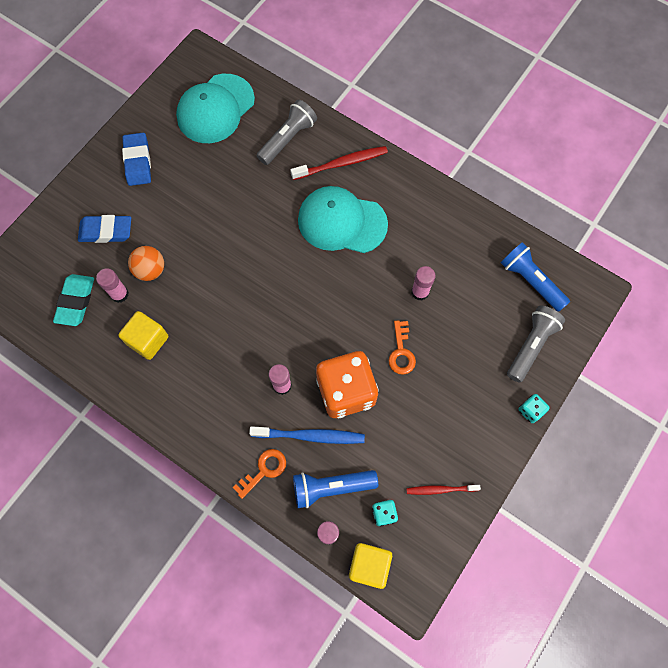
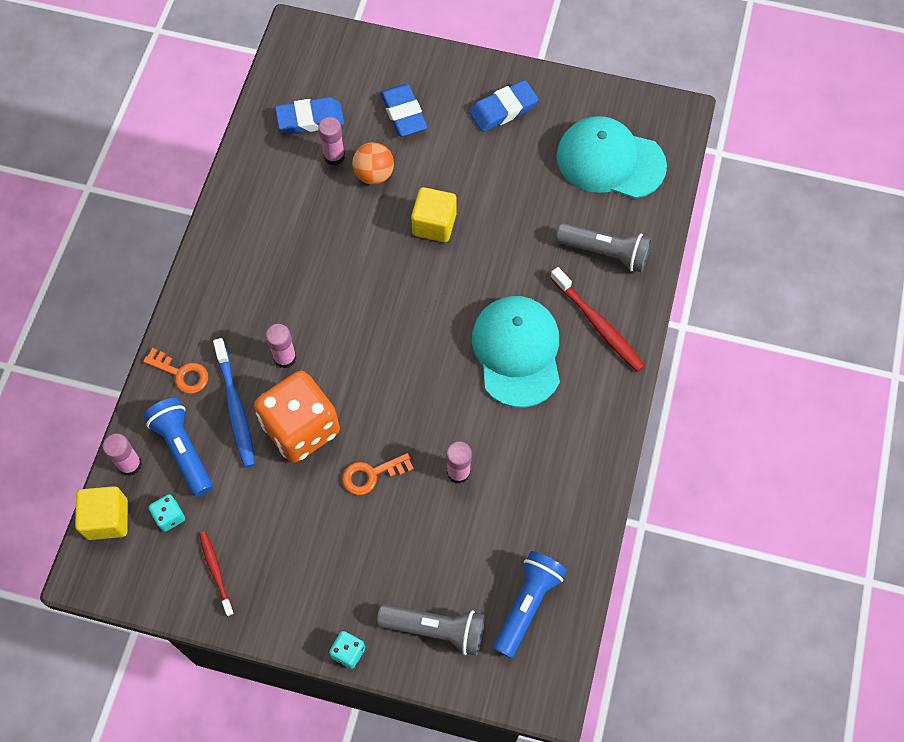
camera: 70 degrees right, 5 degrees down
turquoise eraser [53,274,94,326] -> blue eraser [275,97,344,134]
yellow cube [118,311,168,360] -> yellow cube moved to [411,187,457,242]

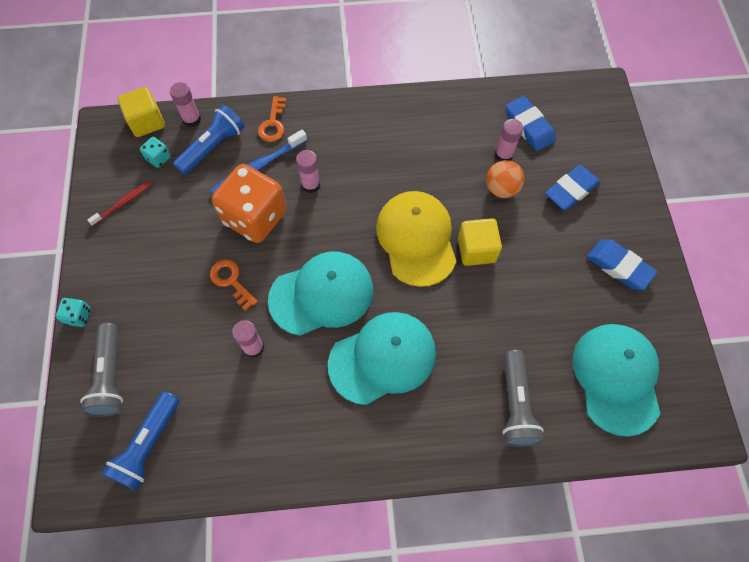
camera: 70 degrees right, 0 degrees up
blue flashlight [493,551,566,658] -> blue flashlight turned 105 degrees clockwise [102,391,179,491]
red toothbrush [550,267,645,372] -> none
none -> turquoise cap [268,252,373,336]
none -> yellow cap [376,191,457,287]

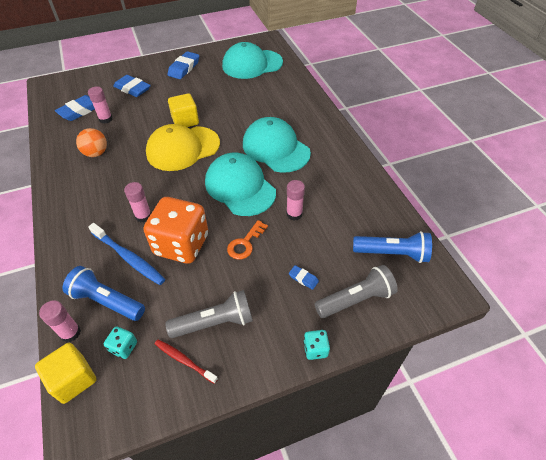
camera: 105 degrees left, 15 degrees down
orange key [258,96,287,142] -> none
orange ball [486,160,524,198] -> orange ball moved to [76,128,107,157]
grey flashlight [502,350,544,447] -> grey flashlight moved to [165,290,253,338]
none -> blue eraser [289,265,319,290]

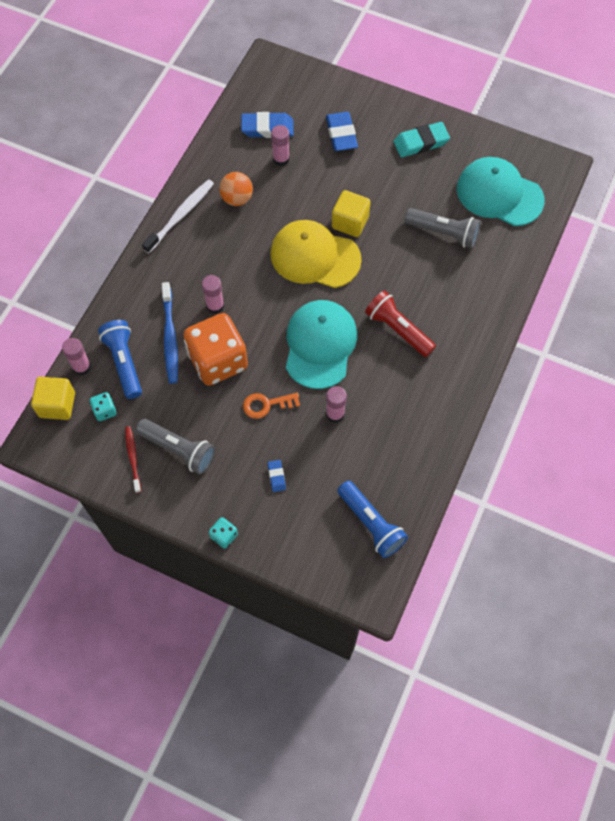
camera: 45 degrees right, 15 degrees up
blue eraser [167,51,199,79] -> turquoise eraser [393,122,450,157]
turquoise cap [243,117,311,173] -> red flashlight [365,290,436,357]
grey flashlight [315,265,398,318] -> grey flashlight moved to [405,208,481,248]
none -> white toothbrush [142,179,214,253]

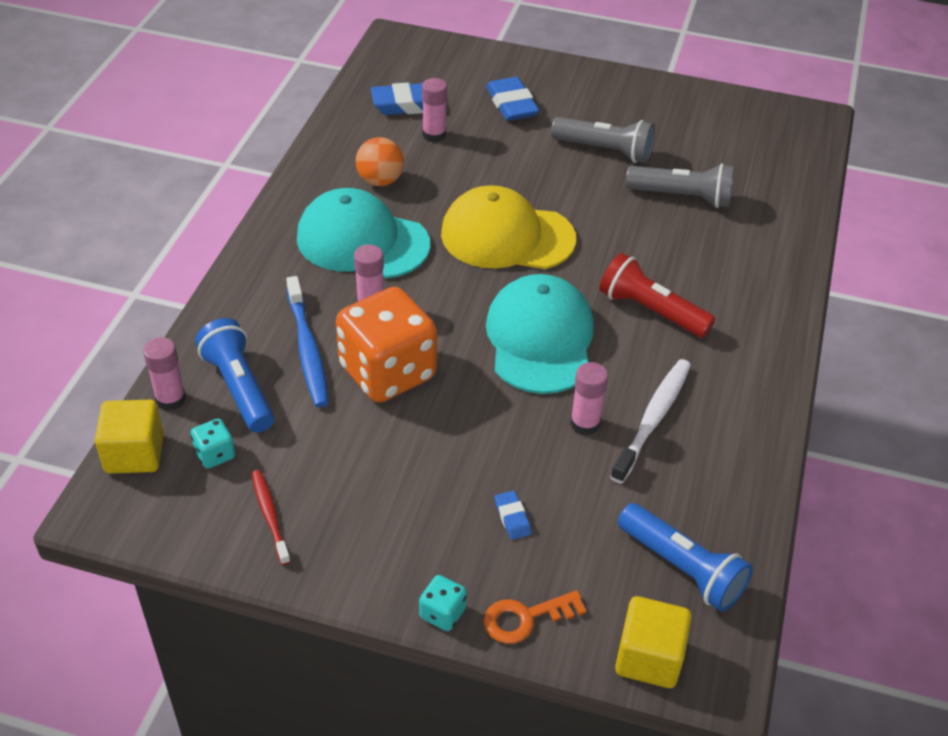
camera: 10 degrees left, 20 degrees down
grey flashlight [136,419,215,474] -> grey flashlight moved to [551,117,655,163]
white toothbrush [142,179,214,253] -> white toothbrush moved to [610,359,691,484]
orange key [243,392,300,419] -> orange key moved to [483,590,587,644]
yellow cube [332,190,371,237] -> yellow cube moved to [615,596,692,688]
turquoise eraser [393,122,450,157] -> none
turquoise cap [457,157,545,226] -> turquoise cap moved to [297,188,430,279]

